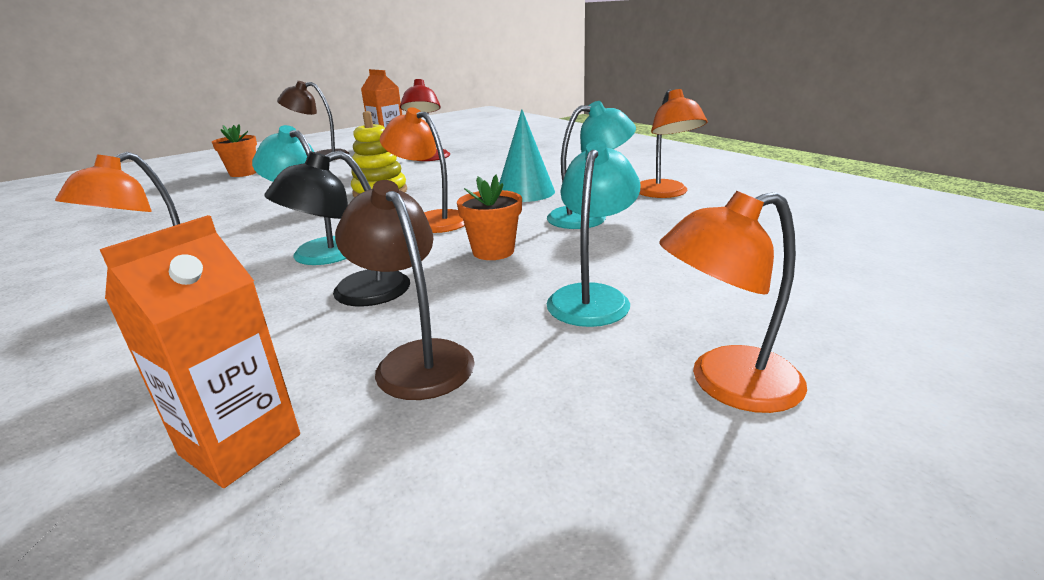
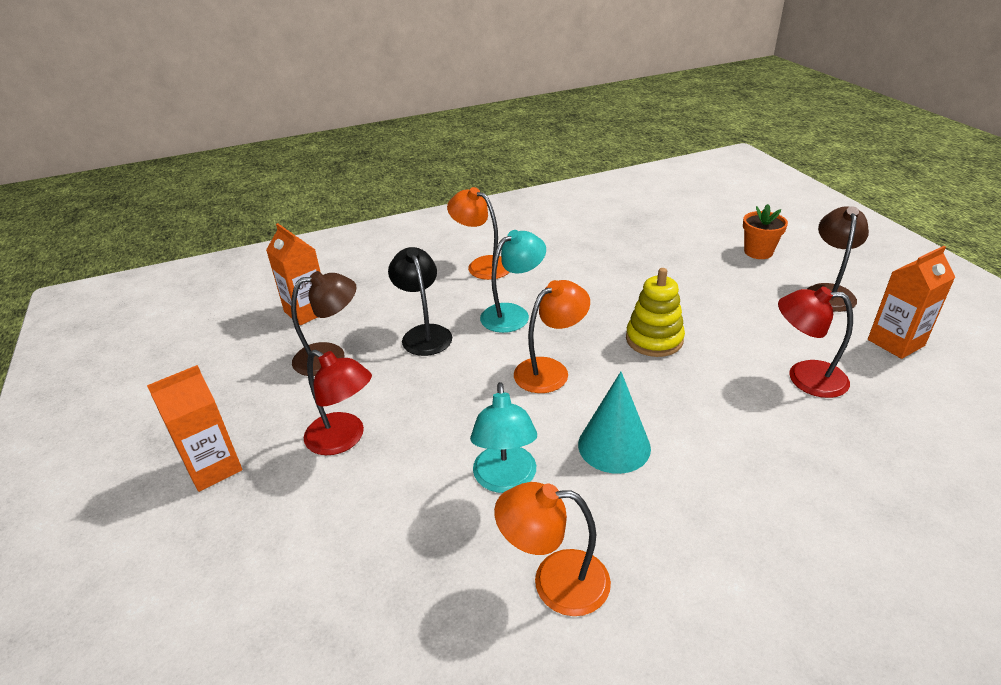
camera: 105 degrees right, 10 degrees up
orange flower pot [457,175,522,260] -> none
turquoise lamp [547,140,640,327] -> red lamp [304,349,372,455]
orange lamp [660,191,807,413] -> orange carton [147,365,242,492]

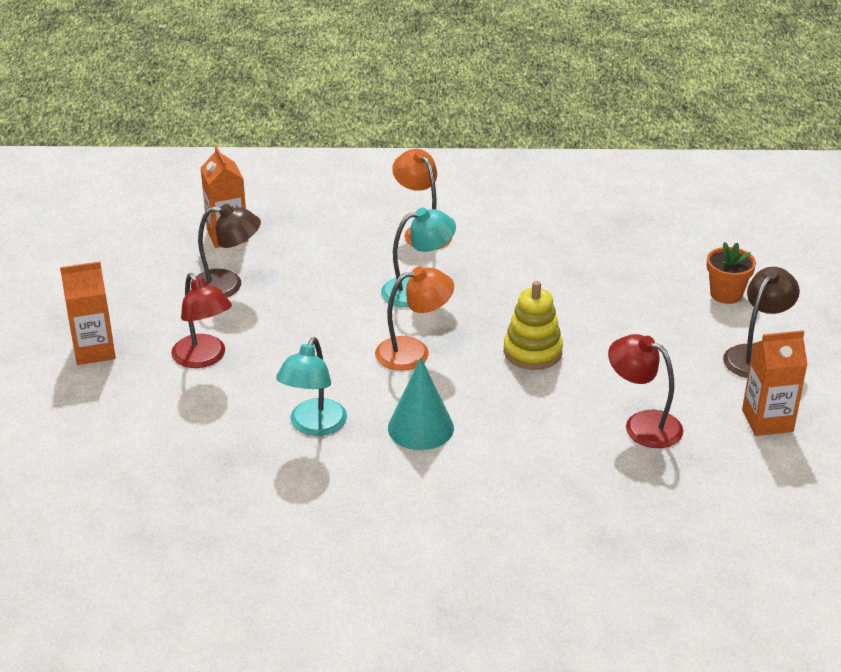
camera: 20 degrees right, 0 degrees up
black lamp [388,247,452,356] -> none
orange lamp [494,482,611,616] -> none

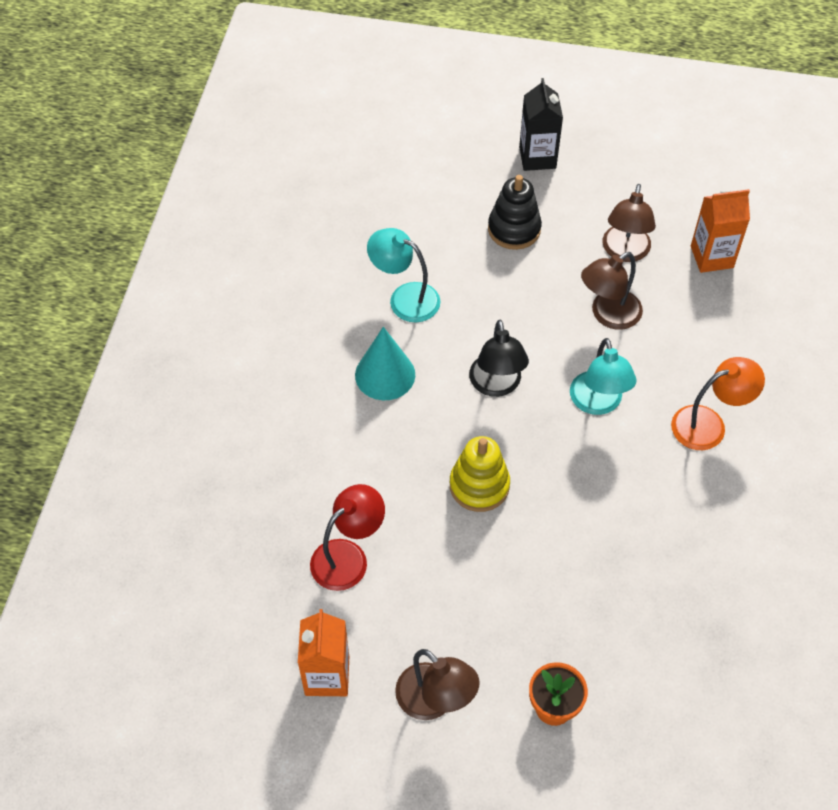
camera: 100 degrees right, 20 degrees up
orange carton [60,261,116,365] -> black carton [519,78,563,171]
red lamp [171,273,232,368] -> black stacking toy [488,175,542,250]
orange lamp [375,267,454,371] -> black lamp [469,320,529,397]
none -> brown lamp [581,252,643,330]

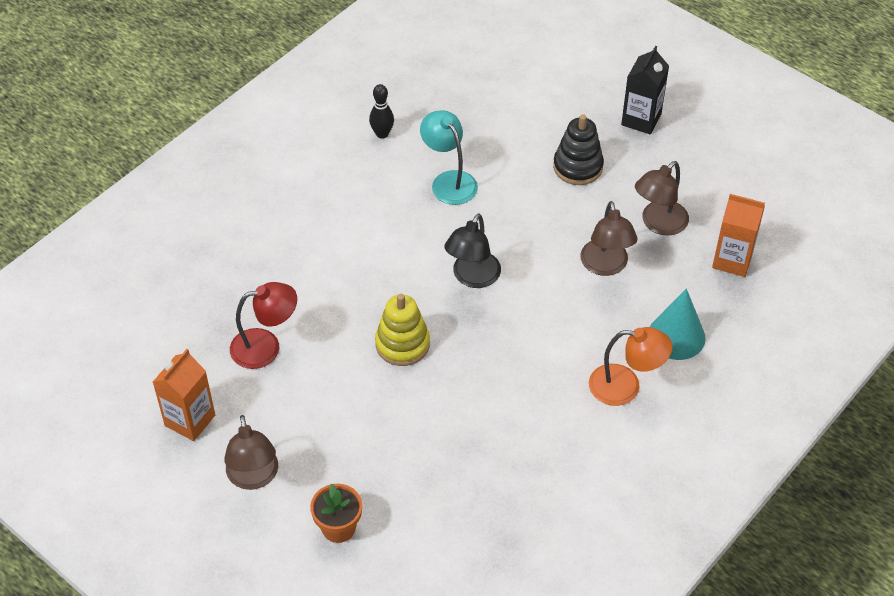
camera: 30 degrees right, 5 degrees down
turquoise cone [355,327,415,400] -> turquoise cone moved to [650,288,706,360]
turquoise lamp [570,338,637,415] -> none
brown lamp [581,252,643,330] -> brown lamp turned 90 degrees counterclockwise [580,201,638,276]
none -> black bowling pin [369,84,394,139]

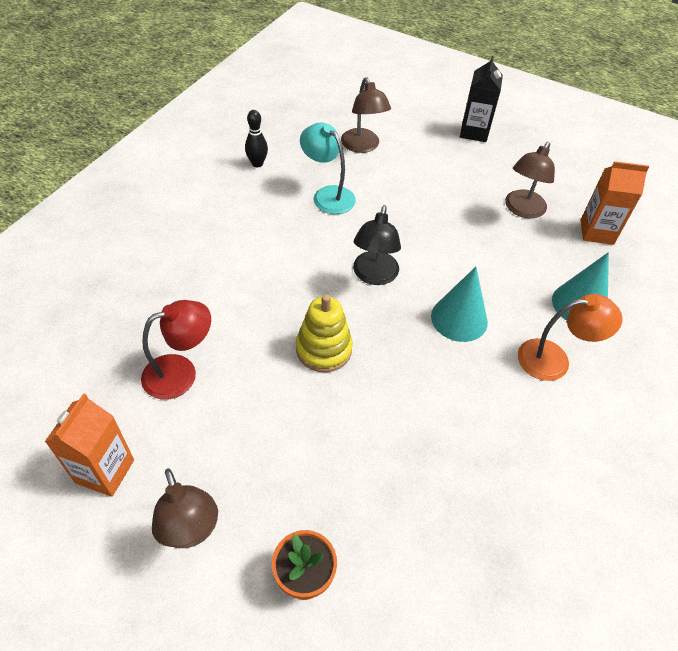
camera: 15 degrees left, 0 degrees up
black stacking toy [553,114,604,185] -> none
brown lamp [580,201,638,276] -> brown lamp moved to [341,77,391,153]
none -> turquoise cone [431,267,488,342]

